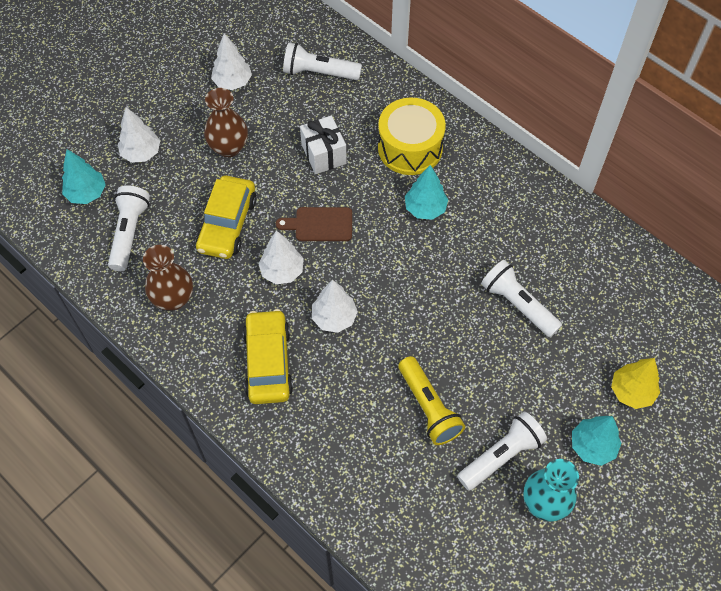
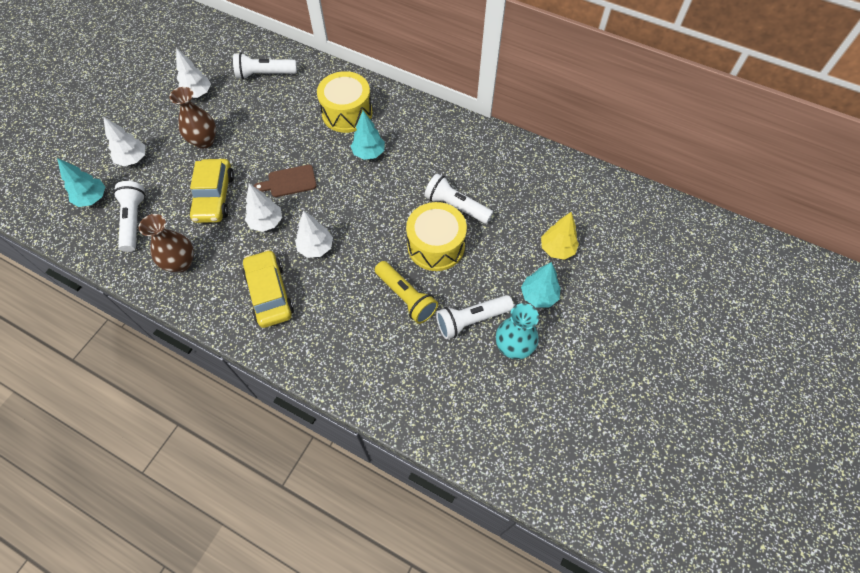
camera: 15 degrees left, 0 degrees up
white gift [300,116,347,174] -> none
white flashlight [457,412,547,491] -> white flashlight turned 150 degrees counterclockwise [436,295,514,339]
none -> yellow drum [406,202,467,271]

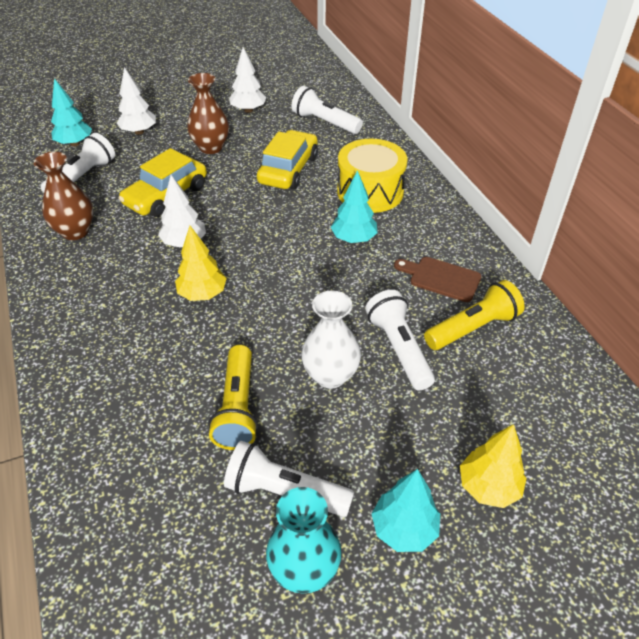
camera: 40 degrees right, 15 degrees down
yellow car [243,249,294,328] -> yellow car moved to [257,130,318,189]
brown cutting board [254,165,317,197] -> brown cutting board moved to [394,257,481,302]
white tree [295,210,333,258] -> yellow tree [175,226,227,301]
yellow drum [406,202,467,271] -> white vase [301,290,361,389]
none -> yellow flashlight [424,280,525,350]

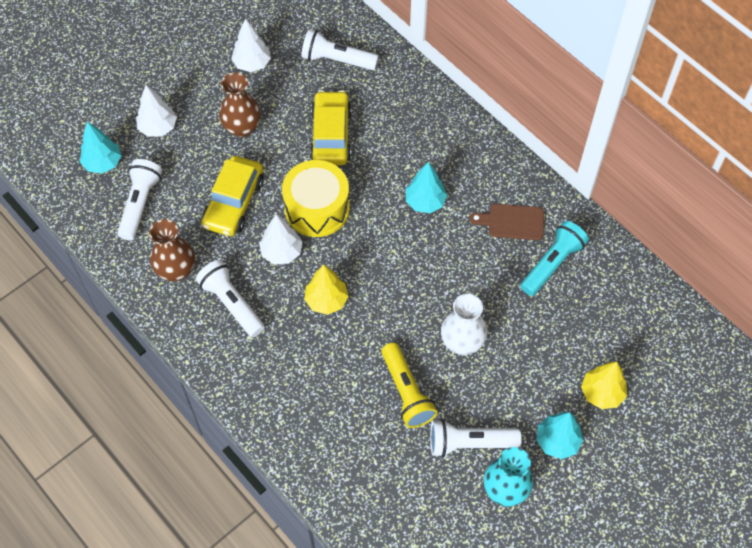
camera: 20 degrees left, 15 degrees up
yellow drum [337,139,407,213] -> yellow drum moved to [282,160,350,237]
white flashlight [365,290,435,390] -> white flashlight moved to [196,260,265,338]
yellow flashlight [424,280,525,350] -> turquoise flashlight [520,221,589,296]

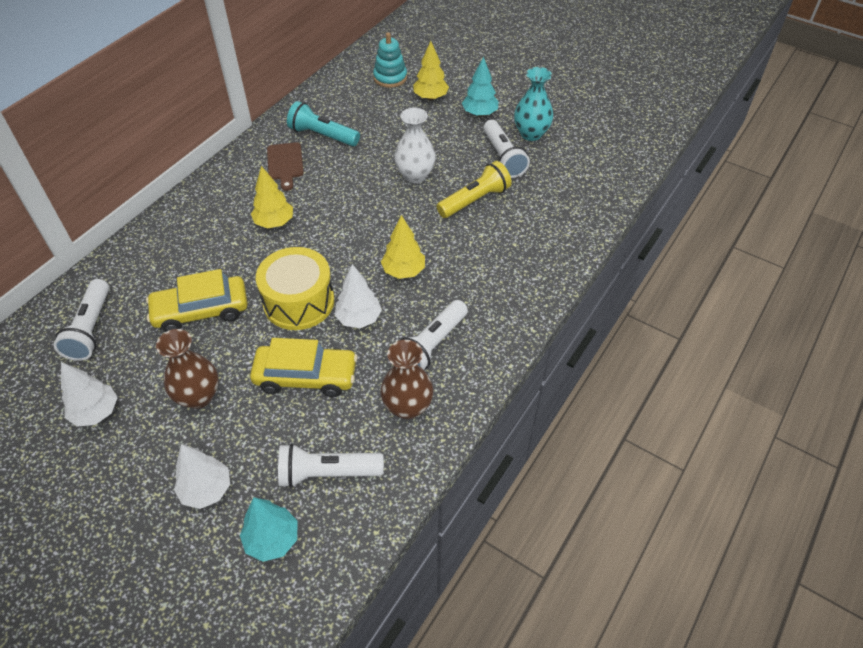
camera: 105 degrees left, 10 degrees down
turquoise tree [406,162,447,213] -> yellow tree [251,166,293,228]
none -> turquoise stacking toy [373,32,407,88]

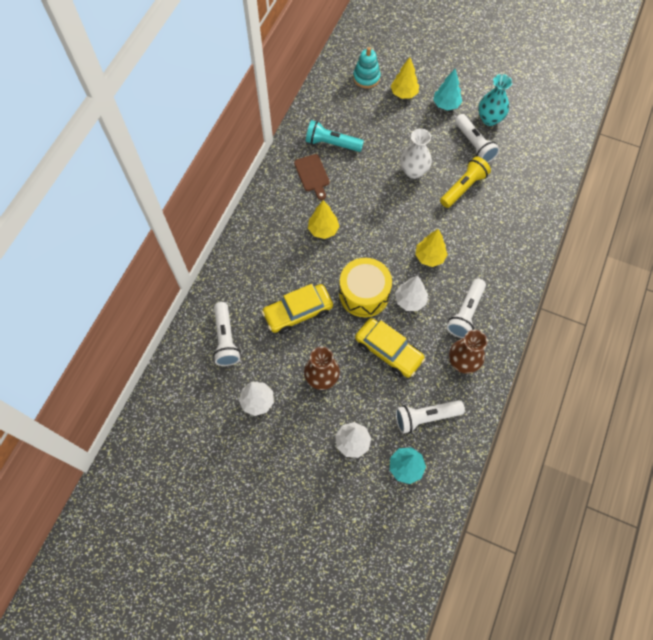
camera: 10 degrees left, 15 degrees up
yellow car [250,338,357,397] -> yellow car turned 45 degrees clockwise [355,318,425,378]

